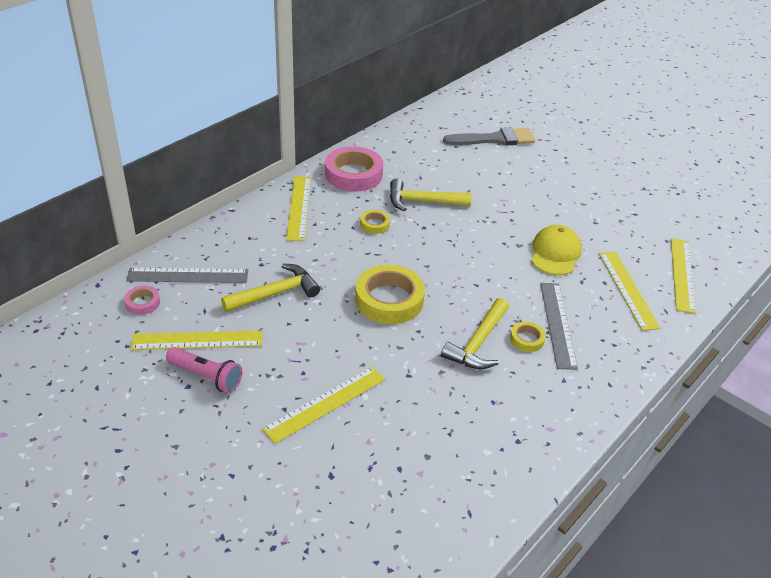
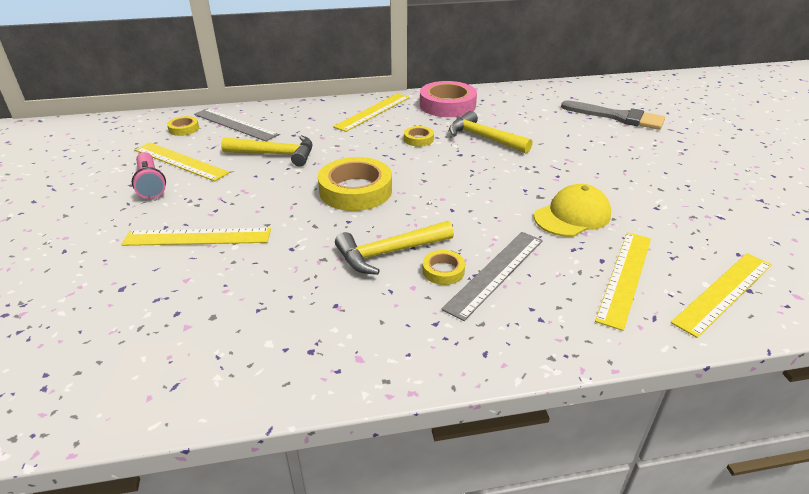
camera: 40 degrees right, 5 degrees down
pink tape [124,286,160,315] -> yellow tape [167,116,199,136]

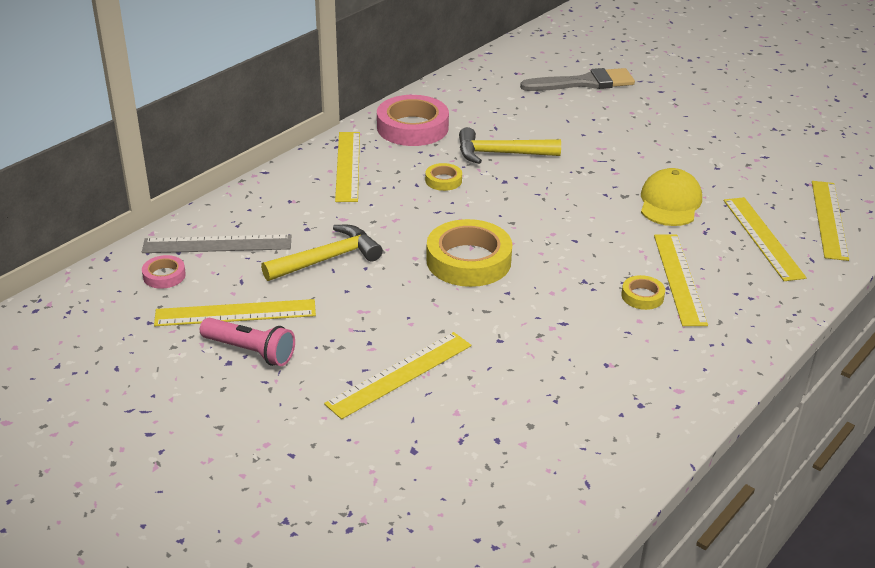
camera: 40 degrees left, 0 degrees up
yellow tape [167,116,199,136] -> pink tape [142,255,186,289]
yellow hammer [335,221,454,275] -> none
grey ruler [441,232,543,321] -> yellow ruler [654,235,708,326]

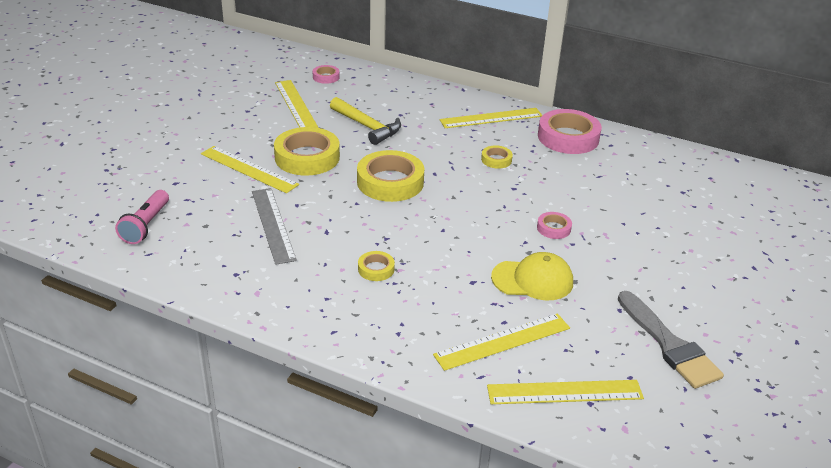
camera: 75 degrees right, 0 degrees up
grey ruler [142,234,291,253] -> grey ruler moved to [252,188,297,265]
pink flashlight [200,318,295,366] -> pink flashlight moved to [115,190,169,244]
yellow hammer [459,127,561,164] -> none
grey brush [520,68,635,91] -> grey brush moved to [618,291,724,389]
yellow ruler [654,235,708,326] -> none
none -> yellow tape [274,127,340,175]
none -> pink tape [537,212,572,239]

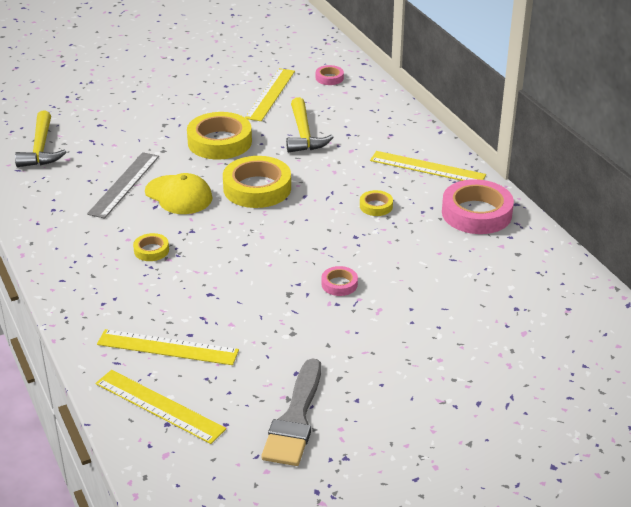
camera: 40 degrees right, 0 degrees up
pink flashlight [115,190,169,244] -> yellow hammer [15,111,67,167]
yellow ruler [201,146,299,193] -> none
yellow cap [491,252,573,300] -> yellow cap moved to [145,173,213,214]

